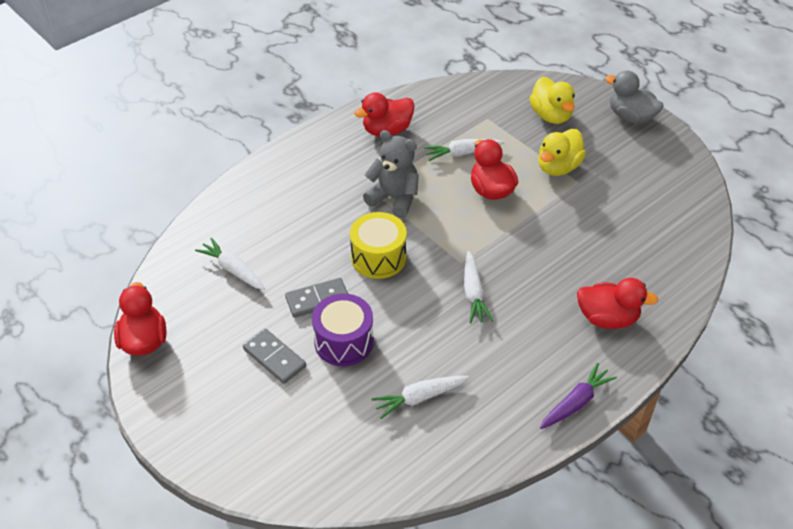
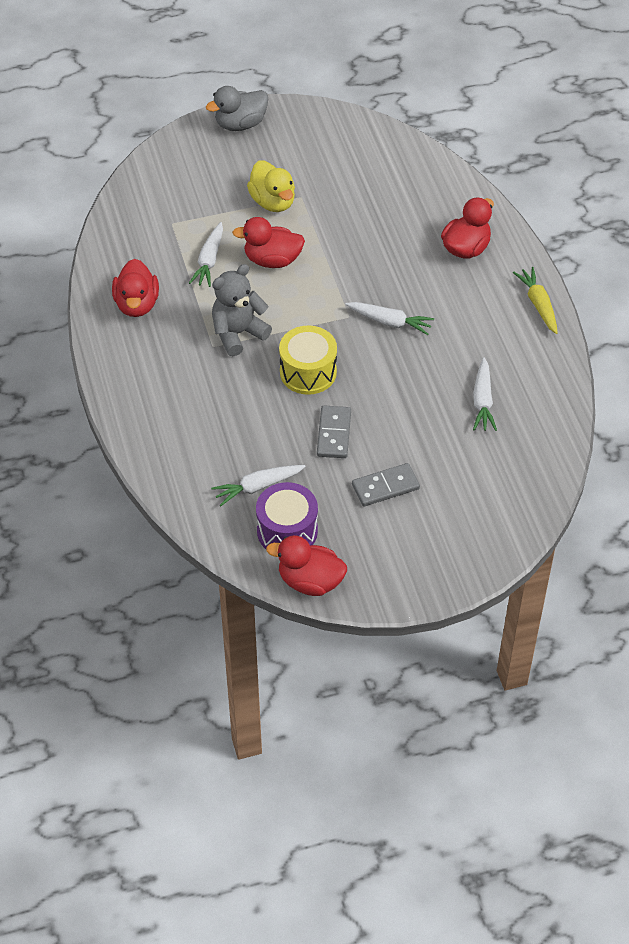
camera: 65 degrees left, 5 degrees up
purple drum [312,293,374,366] -> purple drum moved to [256,482,318,549]
yellow duck [530,77,575,124] -> none
purple carrot [540,363,617,429] -> yellow carrot [513,267,558,334]

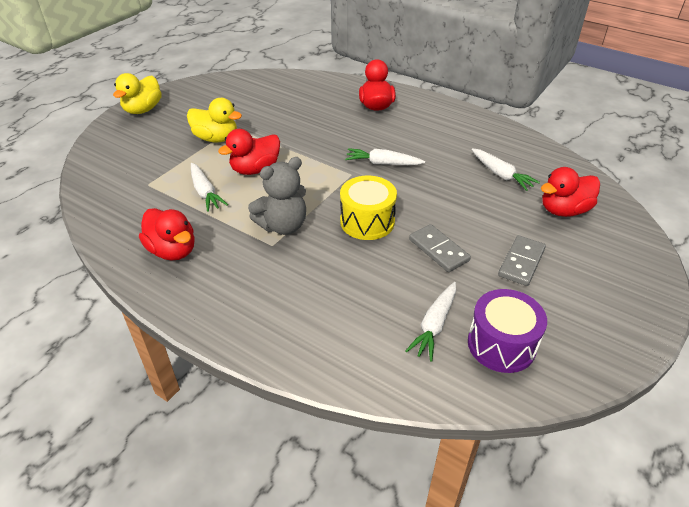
camera: 40 degrees left, 10 degrees down
grey duck [206,86,268,131] -> yellow duck [113,73,162,114]
grey teddy bear [212,264,272,356] -> grey teddy bear turned 135 degrees counterclockwise [248,157,306,235]
red duck [266,535,347,596] -> red duck moved to [541,167,600,217]
white carrot [345,302,434,335] -> white carrot turned 150 degrees counterclockwise [345,148,425,165]
yellow carrot [513,267,558,334] -> none

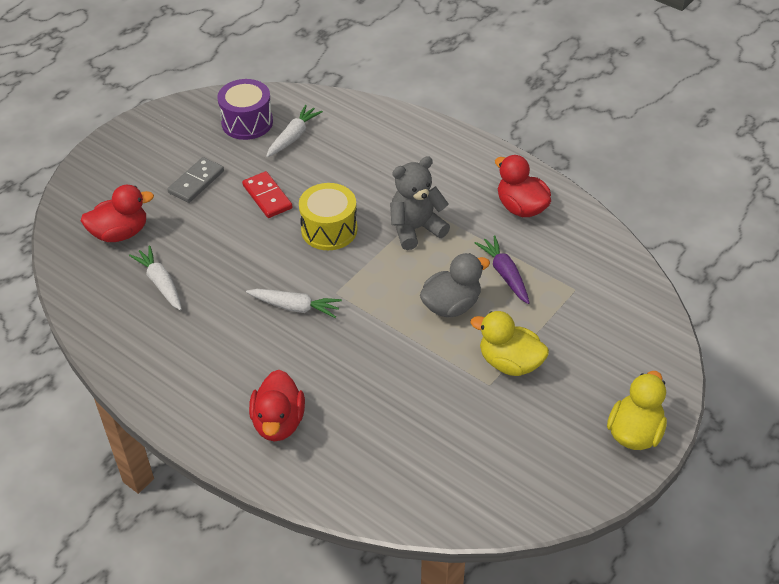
camera: 175 degrees left, 5 degrees up
white carrot [191,163,228,212] -> purple carrot [475,235,529,304]
red duck [218,129,280,175] -> grey duck [420,253,490,317]
grey domino [409,224,471,272] -> red domino [242,171,293,218]

